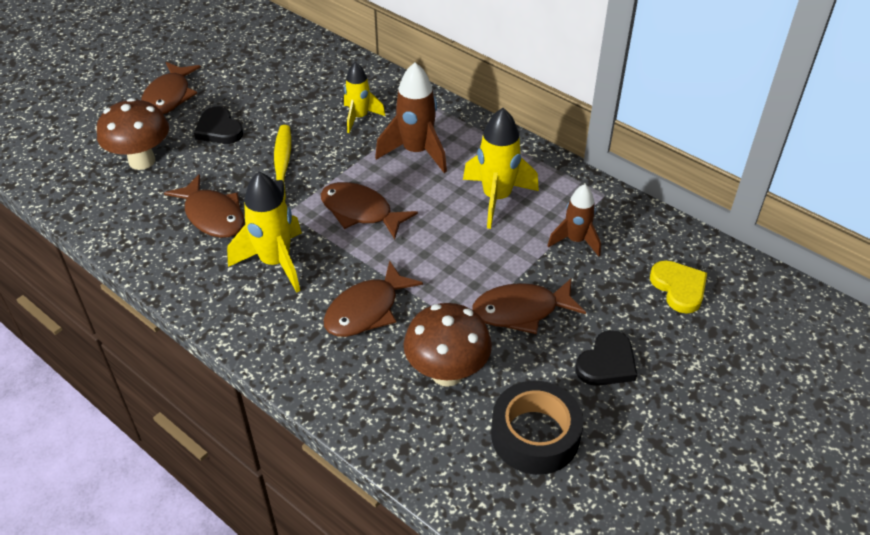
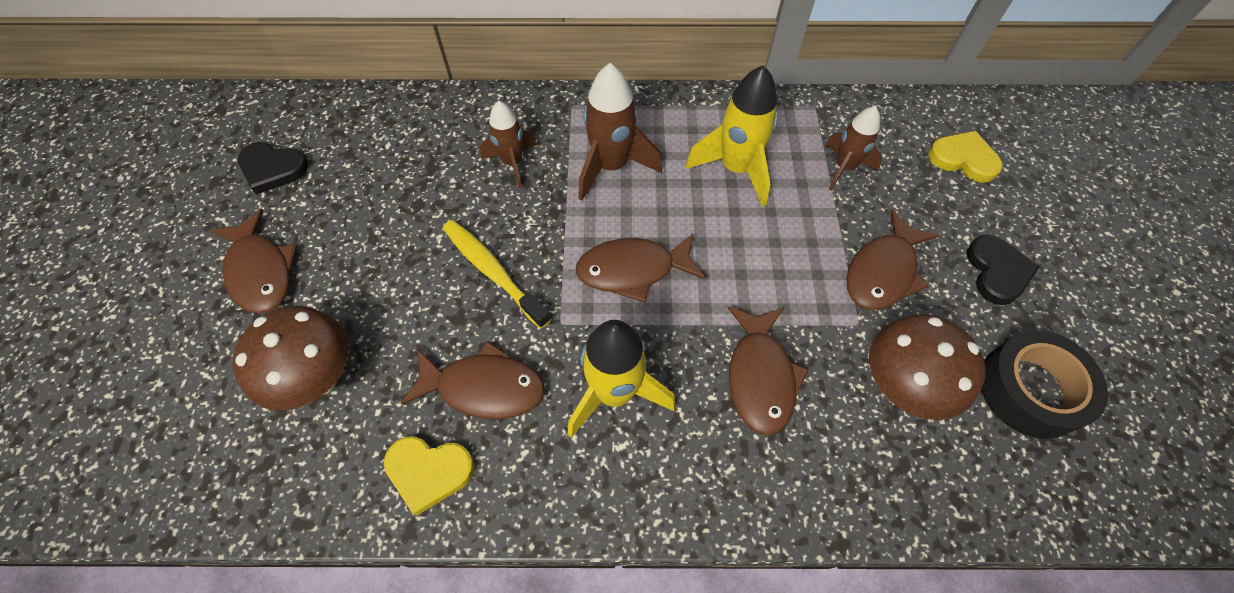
camera: 40 degrees left, 15 degrees up
black heart [194,106,243,144] -> black heart moved to [237,142,308,195]
yellow rocket [344,62,385,133] -> brown rocket [480,101,537,188]
none -> yellow heart [384,436,474,516]

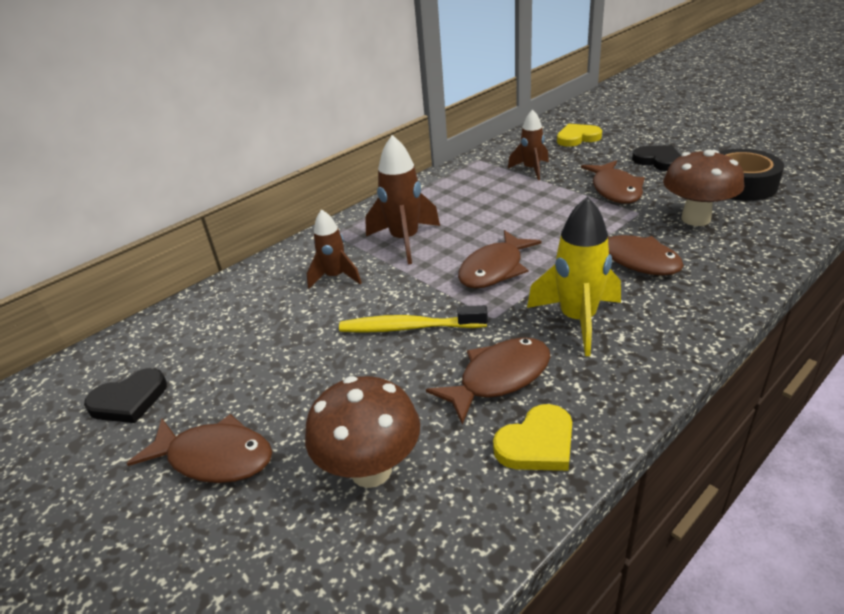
camera: 40 degrees left, 25 degrees down
yellow rocket [685,65,778,207] -> none

